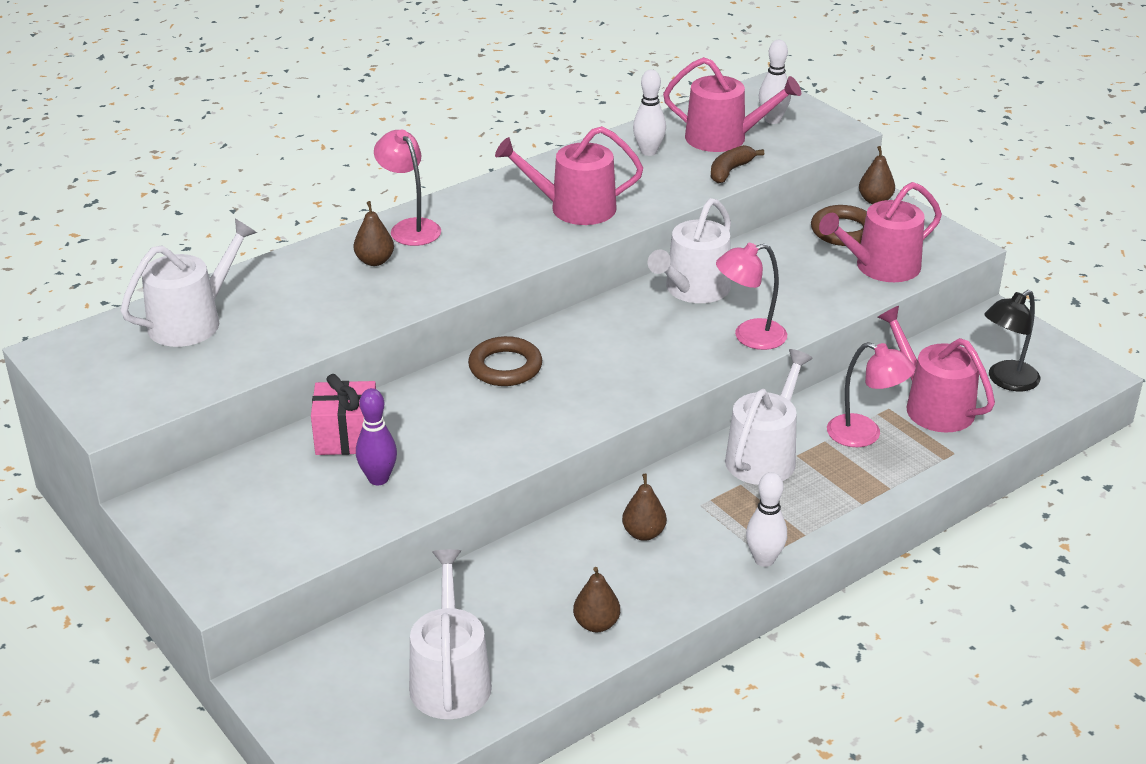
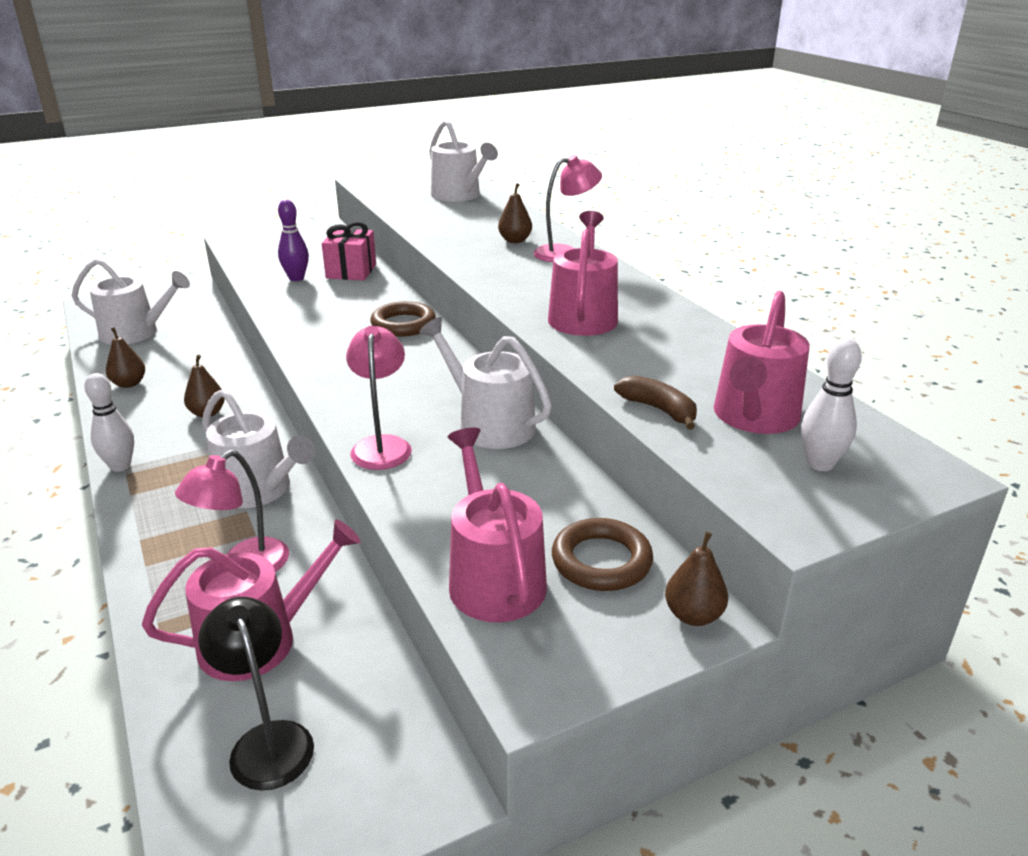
camera: 100 degrees right, 5 degrees down
white bowling pin [633,69,666,156] -> none

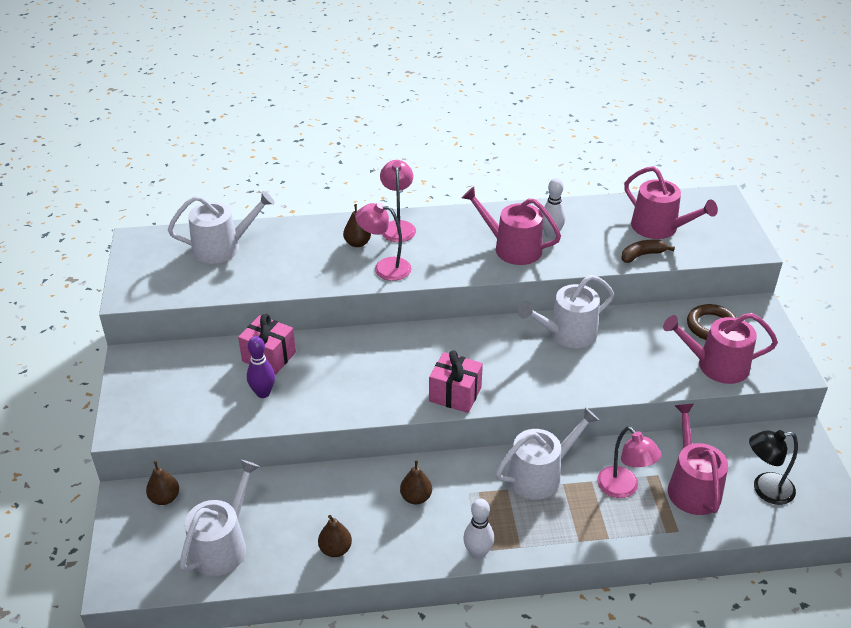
camera: 70 degrees left, 10 degrees up
pink lamp [346,326,412,470] -> pink lamp moved to [355,202,412,281]
brown ring [370,301,436,337] -> none
brown pear [665,532,728,626] -> brown pear moved to [146,461,179,505]
white bowling pin [801,338,862,471] -> white bowling pin moved to [541,178,565,239]
none -> pink gift [429,350,483,413]

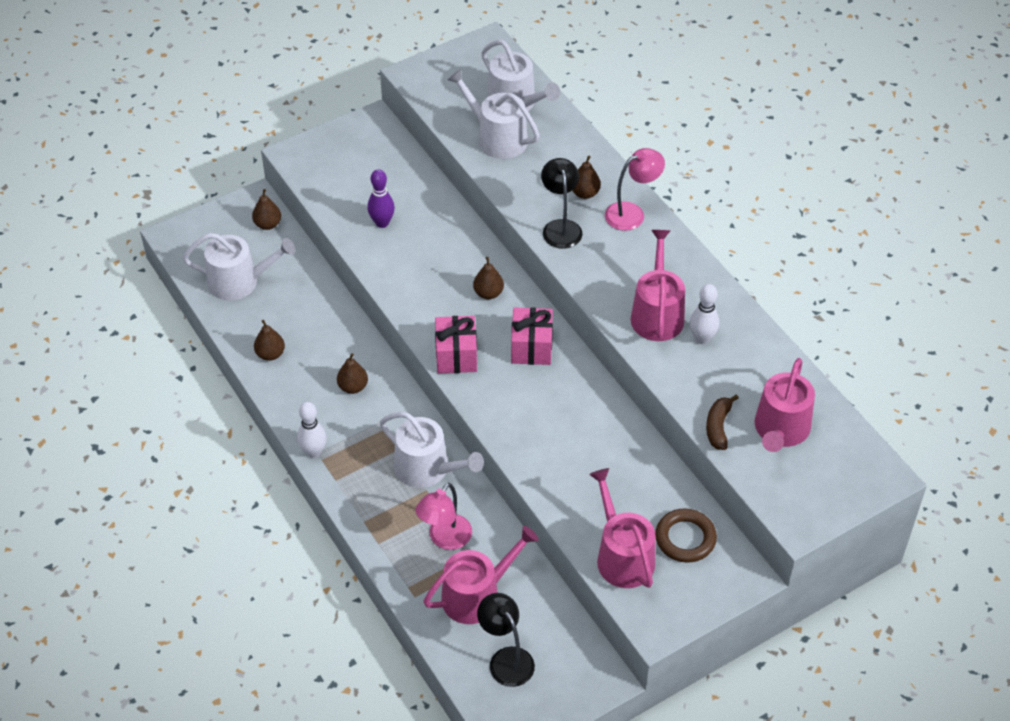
camera: 65 degrees right, 10 degrees up
pink gift [238,314,296,375] -> pink gift moved to [511,307,553,365]
pink lamp [355,202,412,281] -> black lamp [541,158,582,249]
white watering can [518,275,614,348] -> white watering can moved to [447,69,540,159]
brown banana [621,239,675,263] -> brown banana turned 120 degrees counterclockwise [706,395,739,450]
none -> brown pear [473,257,504,299]

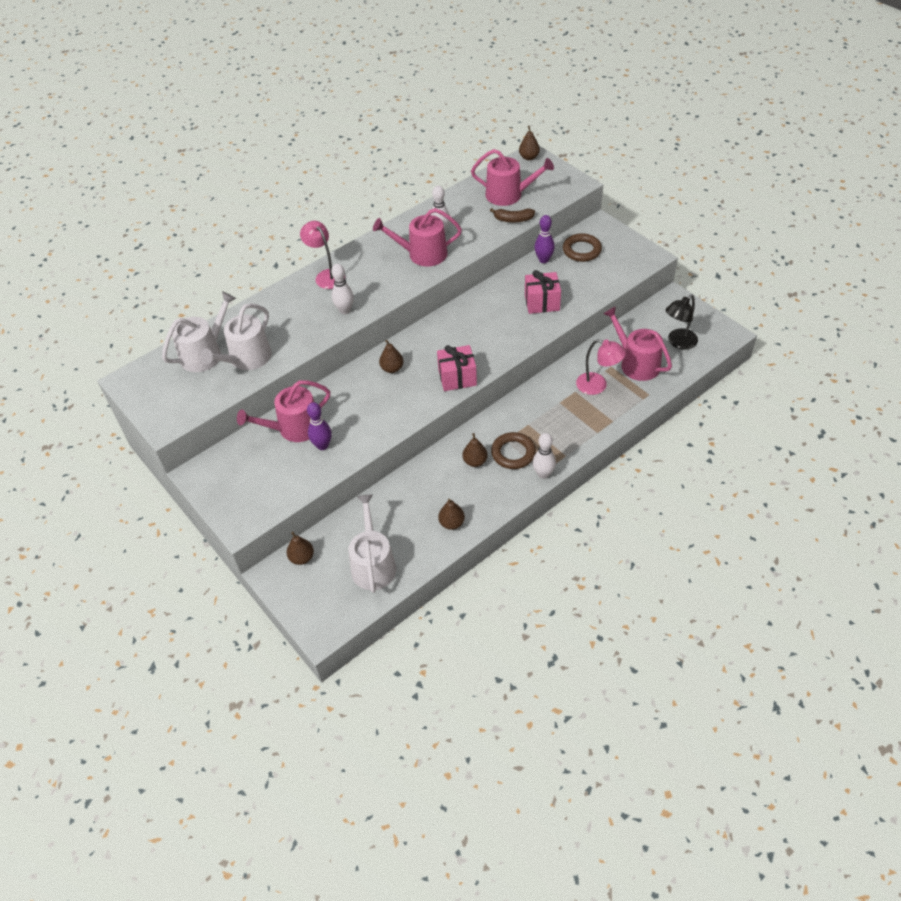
camera: 95 degrees left, 0 degrees up
white watering can [379,412,484,488] -> none
pink gift [511,307,553,365] -> pink gift moved to [525,270,561,314]
black lamp [541,158,582,249] -> white bowling pin [331,264,354,314]
brown pear [572,156,601,199] -> brown pear moved to [519,126,540,160]
pink watering can [589,468,655,588] -> pink watering can moved to [237,380,330,442]
none -> brown ring [491,432,536,469]
none -> purple bowling pin [535,215,555,263]

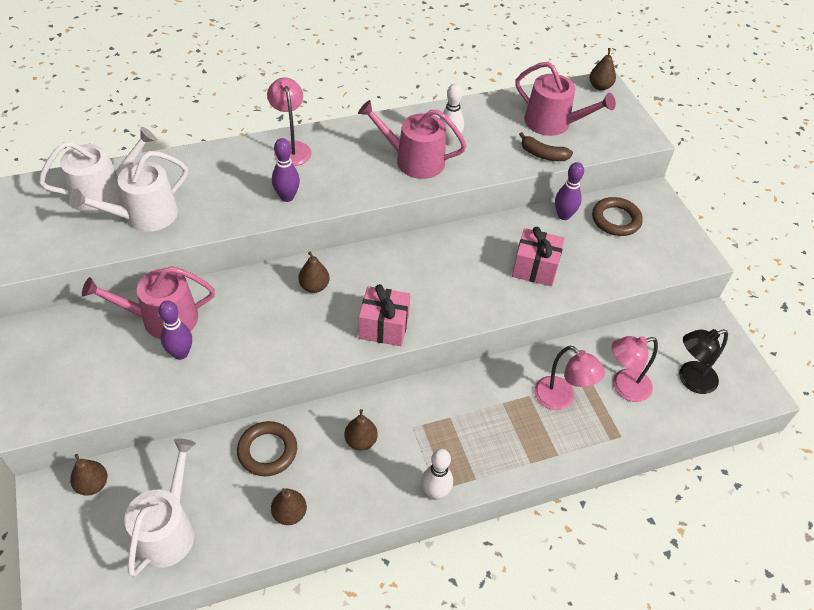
camera: 15 degrees right, 0 degrees up
white bowling pin [331,264,354,314] -> purple bowling pin [272,138,300,202]
brown ring [491,432,536,469] -> brown ring moved to [237,421,297,476]
pink watering can [603,306,672,381] -> pink lamp [611,336,658,402]

